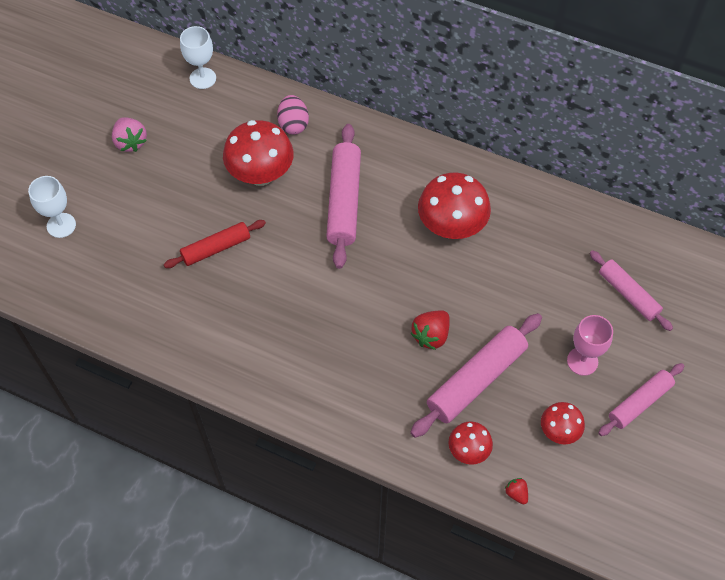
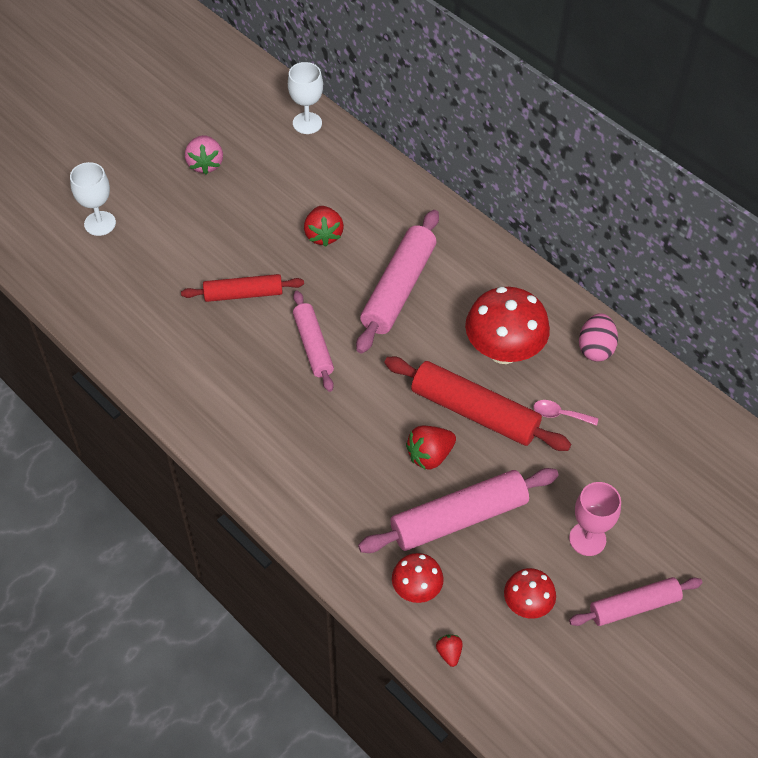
camera: 20 degrees right, 5 degrees down
red mushroom [223,120,294,186] -> red strawberry [304,206,344,247]
pink egg [277,95,309,135] -> pink egg moved to [579,313,618,362]
pink rolling pin [590,250,673,331] -> pink rolling pin moved to [293,291,334,392]
none -> red rolling pin [384,357,571,451]
none -> pink spoon [533,400,598,426]

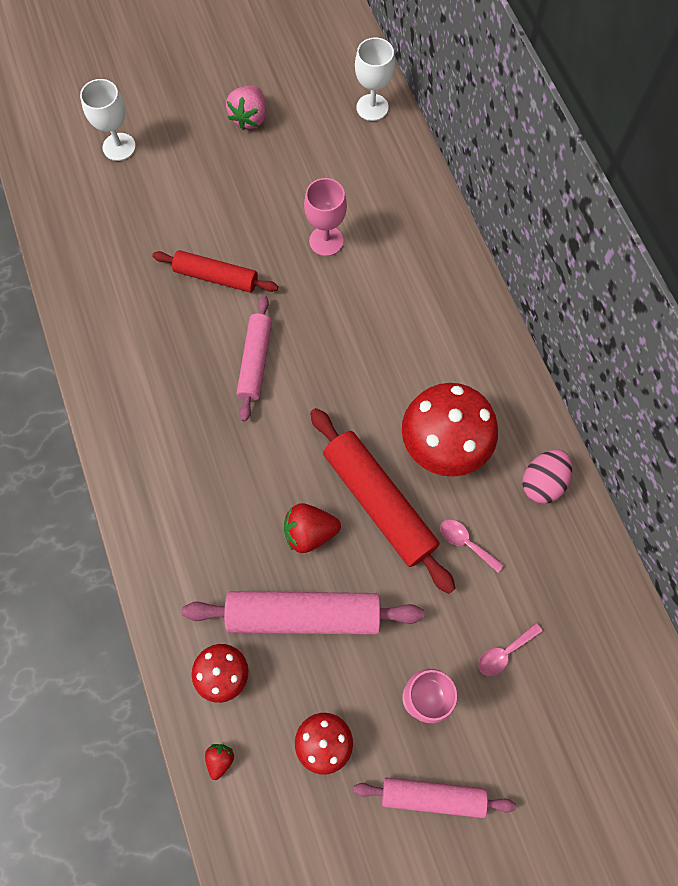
camera: 25 degrees right, 15 degrees up
red strawberry [304,206,344,247] -> pink goblet [304,178,347,256]
pink rolling pin [356,210,439,354] -> none
none -> pink spoon [478,623,543,676]

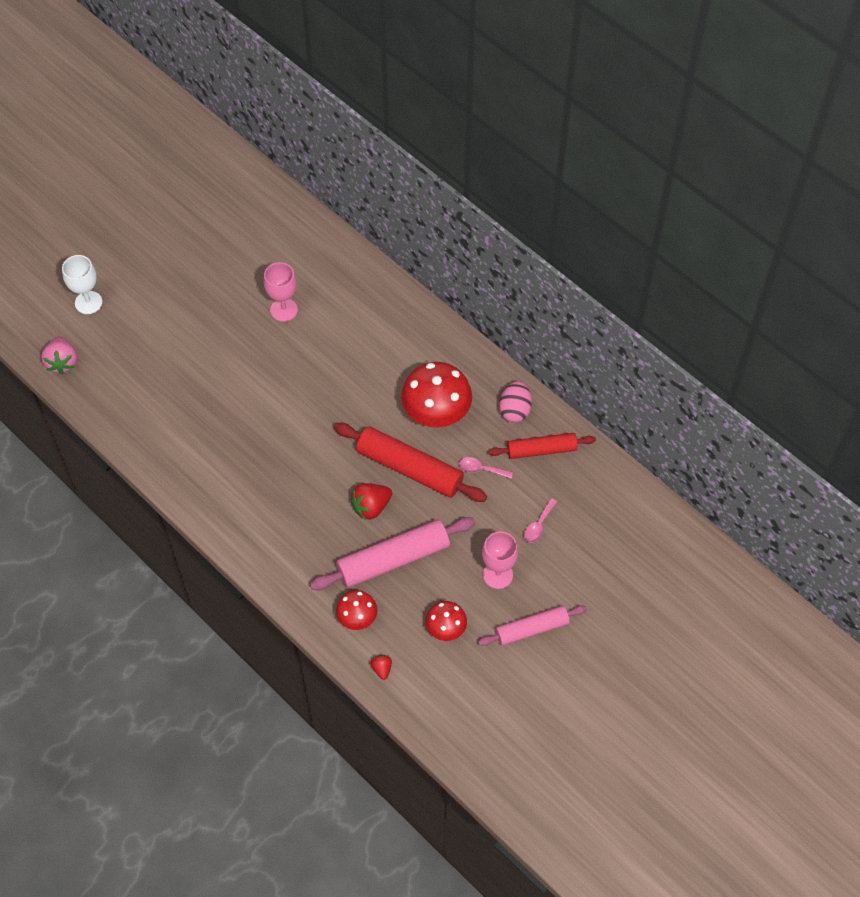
camera: 25 degrees left, 10 degrees down
red rolling pin [152,250,278,293] -> red rolling pin moved to [488,433,596,459]
pink strawberry [226,86,266,130] -> pink strawberry moved to [41,336,77,374]
pink rolling pin [237,295,272,421] -> none
white goblet [355,38,395,121] -> none

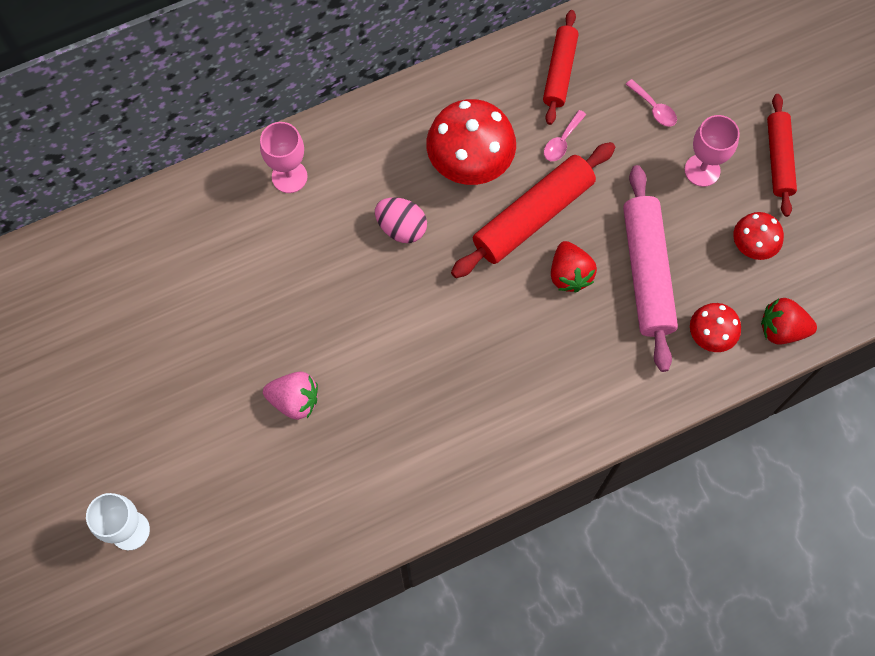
camera: 70 degrees left, 10 degrees up
pink strawberry [41,336,77,374] -> pink strawberry moved to [263,371,318,420]
pink goblet [264,262,298,322] -> pink goblet moved to [260,122,307,193]
red strawberry [371,655,392,680] -> red strawberry [761,298,817,345], size x1.81
pink rolling pin [478,605,587,646] -> red rolling pin [767,94,797,217]
pink egg [499,381,532,423] -> pink egg moved to [375,198,427,243]

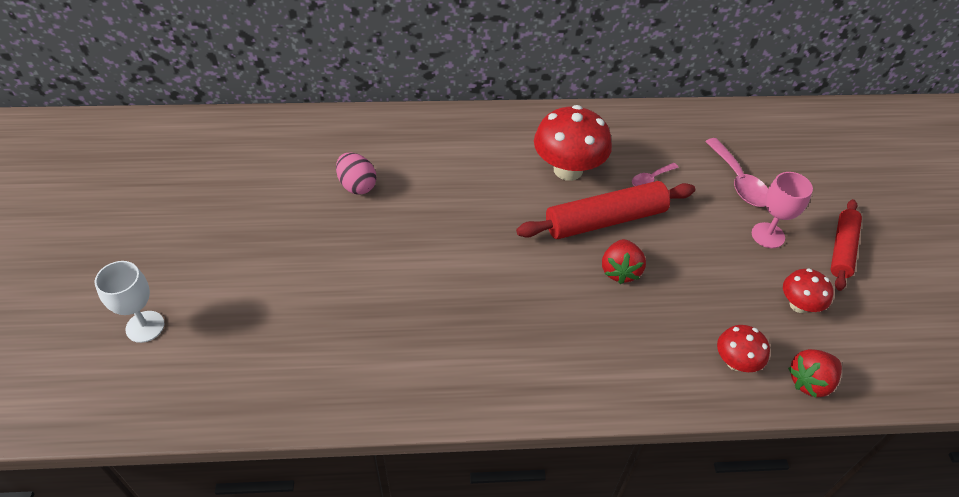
camera: 20 degrees right, 20 degrees down
pink goblet [260,122,307,193] -> none
pink strawberry [263,371,318,420] -> none
pink egg [375,198,427,243] -> pink egg moved to [336,152,376,195]
red rolling pin [543,10,579,125] -> none
pink rolling pin [623,165,678,372] -> none
pink spoon [626,79,677,127] -> pink spoon [705,138,768,207], size x1.76
red strawberry [761,298,817,345] -> red strawberry turned 60 degrees counterclockwise [788,349,842,398]

